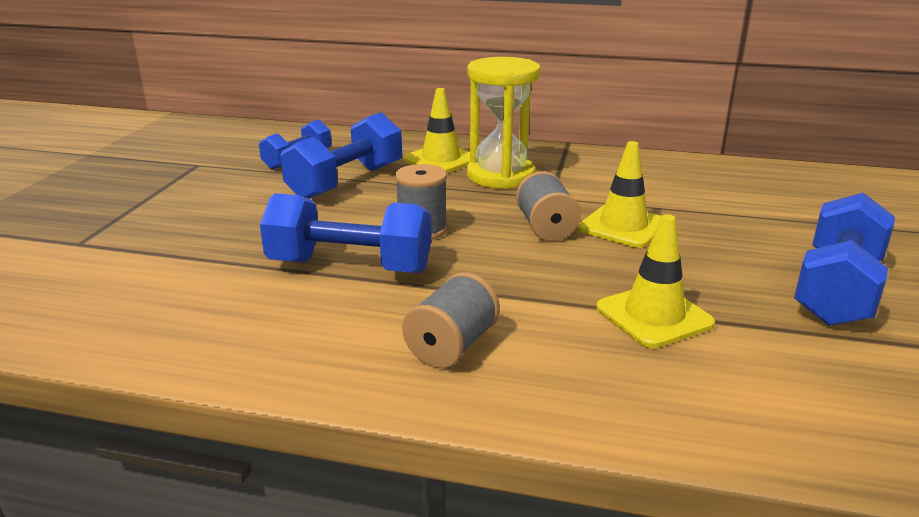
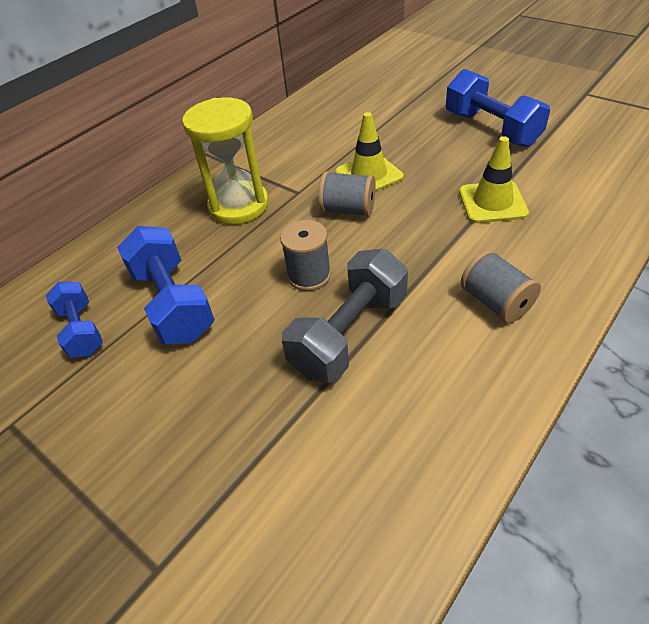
camera: 60 degrees left, 20 degrees up
blue dumbbell [260,193,431,273] -> grey dumbbell [282,249,408,383]
yellow traffic cone [403,88,470,173] -> none

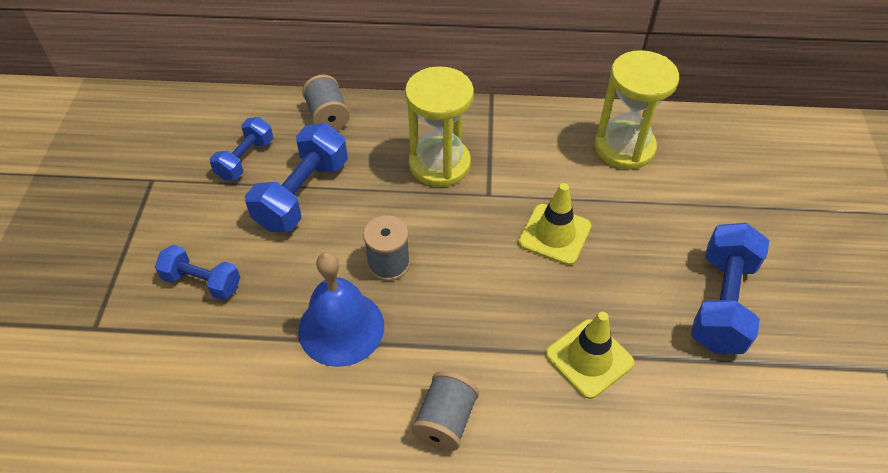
camera: 50 degrees right, 5 degrees up
grey dumbbell [282,249,408,383] -> blue bell [298,252,384,367]
grey spool [318,171,376,217] -> grey spool moved to [302,75,350,131]
none -> blue dumbbell [155,245,240,300]
none -> yellow hourglass [595,50,679,169]

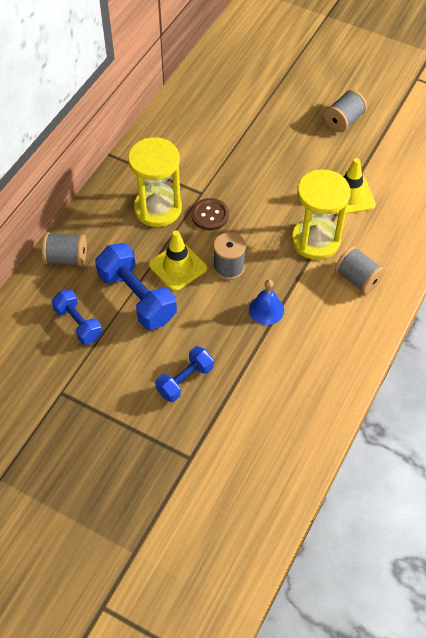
camera: 65 degrees left, 5 degrees up
blue bell [298,252,384,367] -> blue bell [249,280,284,325], size x0.58
yellow traffic cone [518,183,591,265] -> yellow traffic cone moved to [149,230,207,291]
yellow hourglass [595,50,679,169] -> yellow hourglass moved to [292,169,350,260]
blue dumbbell [691,223,769,354] -> grey spool [324,90,367,132]
none -> brown button [191,198,229,231]

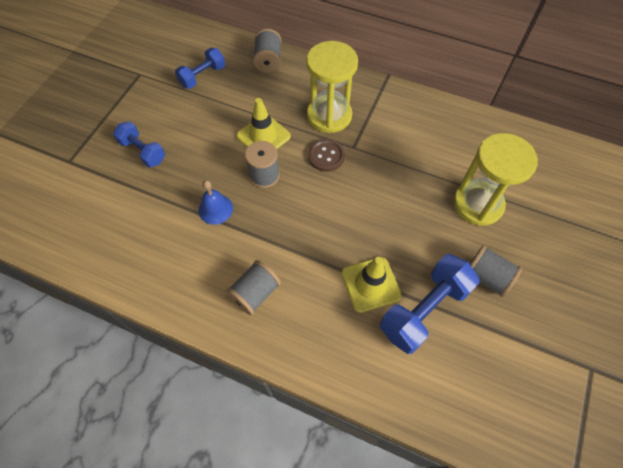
camera: 85 degrees right, 5 degrees up
blue dumbbell [95,243,177,330] -> blue dumbbell moved to [380,254,480,354]
yellow hourglass [292,169,350,260] -> yellow hourglass moved to [453,133,538,226]

